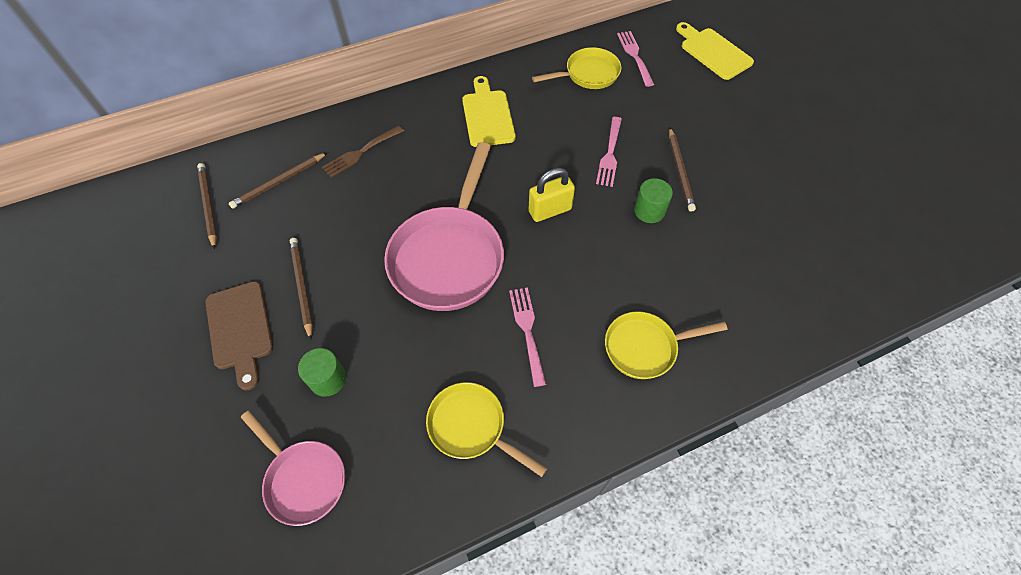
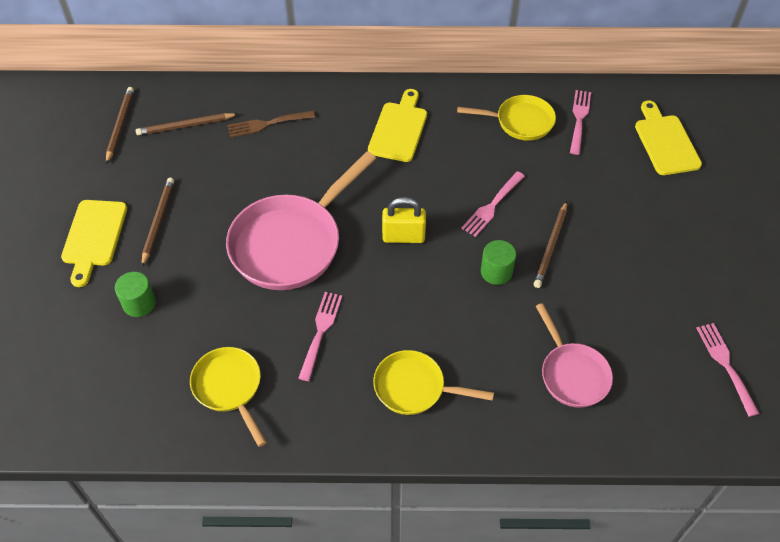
camera: 25 degrees right, 5 degrees down
brown cutting board [205,281,273,391] -> yellow cutting board [61,200,127,287]
pink pan [241,411,345,526] -> pink pan moved to [536,303,613,408]
none -> pink fork [696,323,760,417]

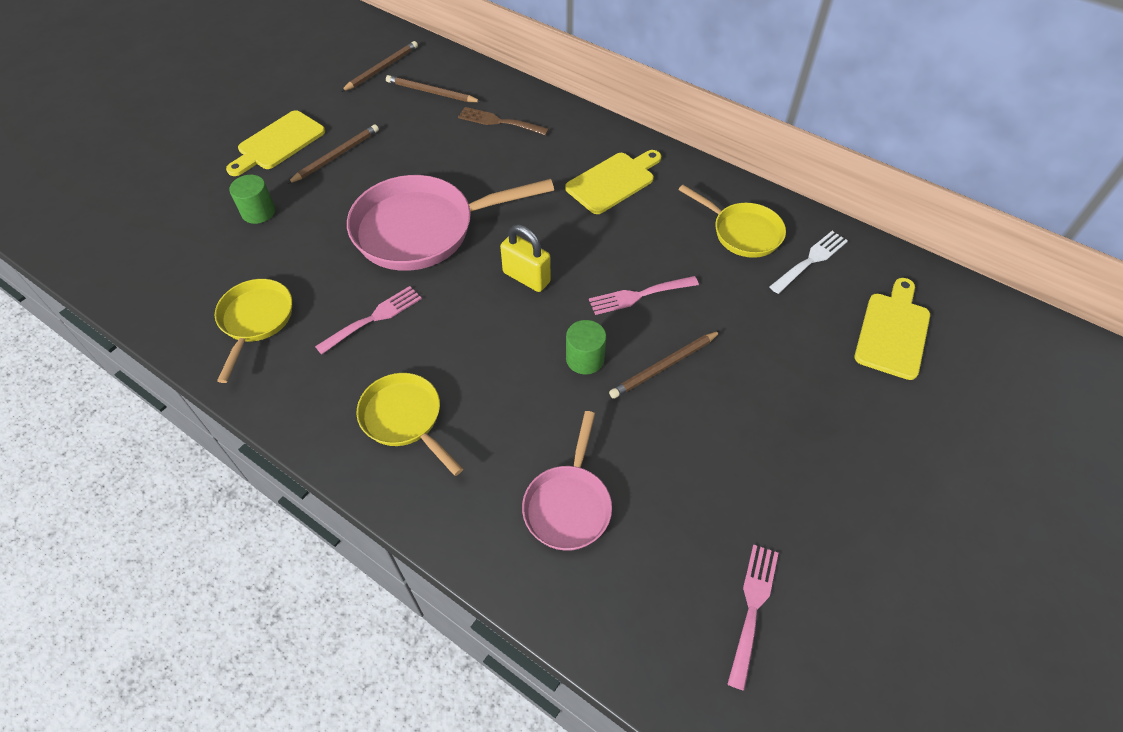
camera: 35 degrees right, 0 degrees up
pink fork [570,90,591,155] -> white fork [769,231,848,294]

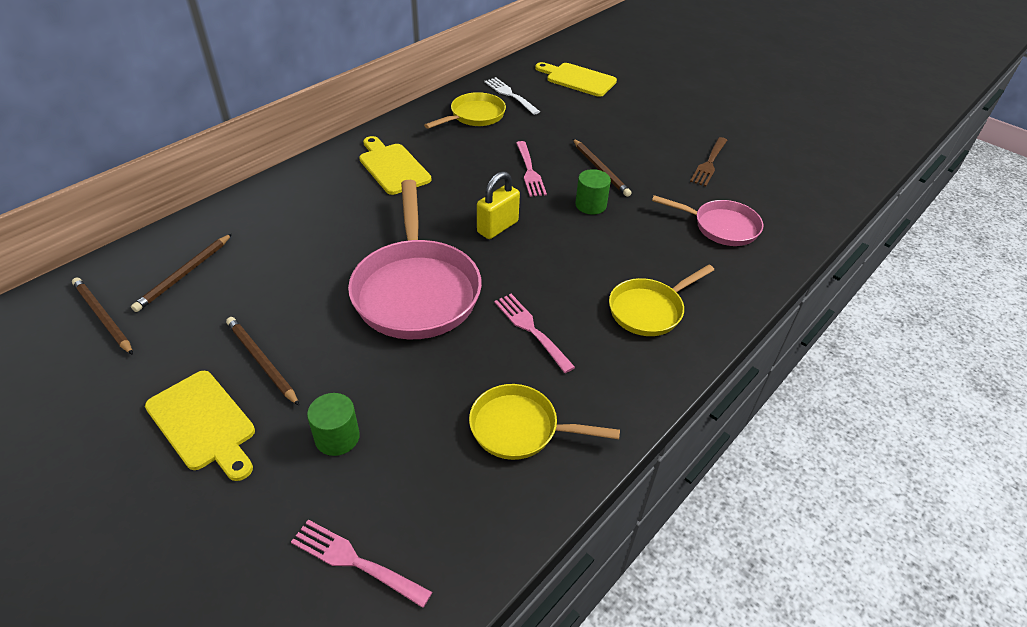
camera: 85 degrees left, 10 degrees down
brown fork [458,107,549,135] -> brown fork moved to [690,137,727,186]
pink fork [727,545,778,691] -> pink fork moved to [291,520,432,608]

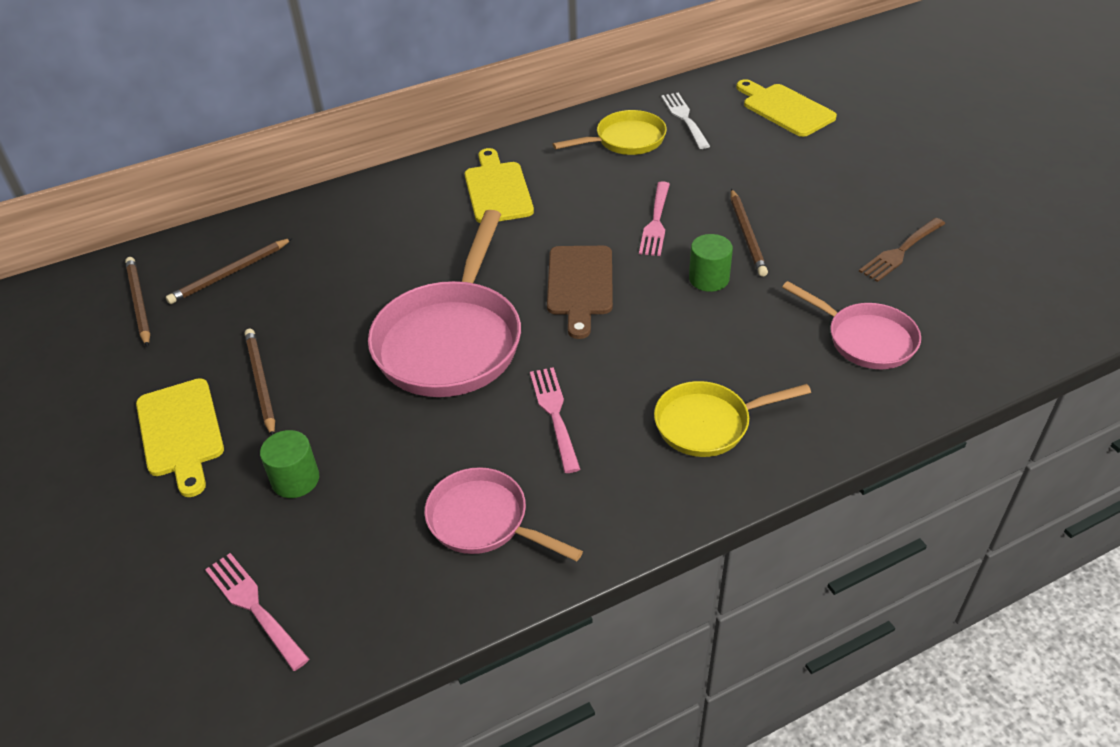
camera: 25 degrees right, 0 degrees up
yellow pan [469,384,620,460] -> pink pan [424,467,583,561]
yellow padlock [477,171,520,239] -> brown cutting board [547,246,613,339]

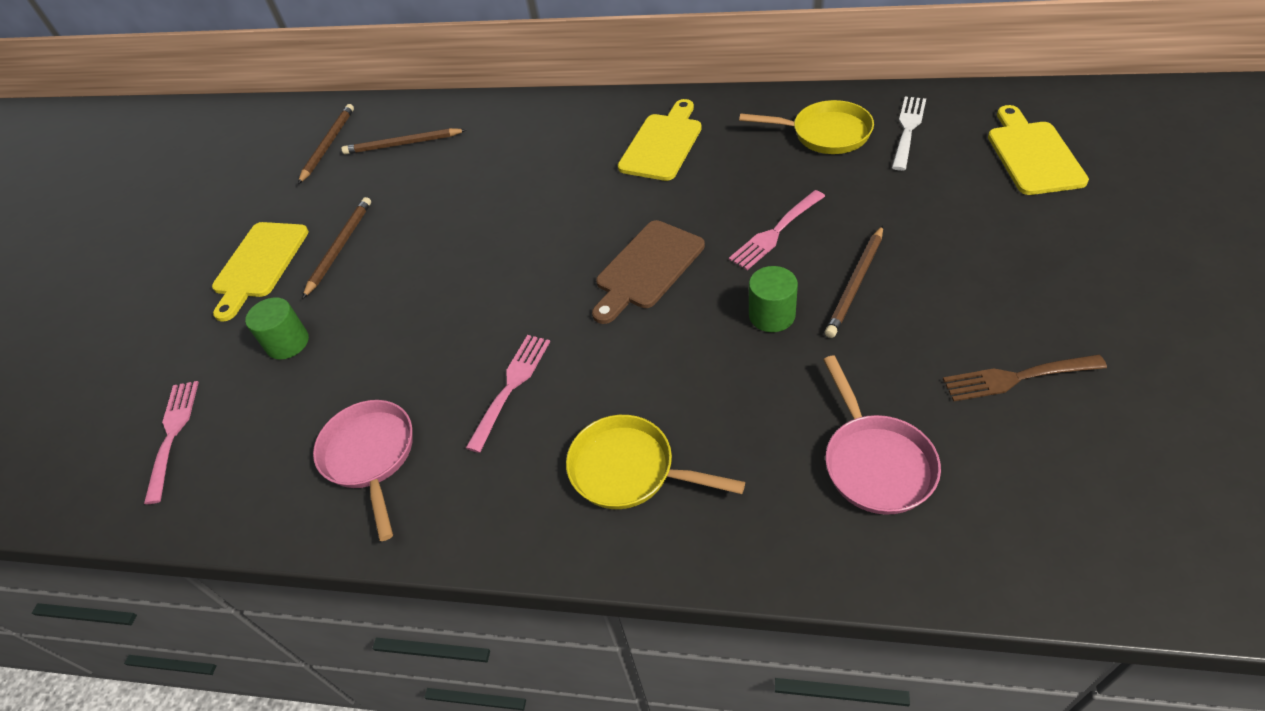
camera: 40 degrees right, 5 degrees up
pink pan [368,210,521,397] -> none

